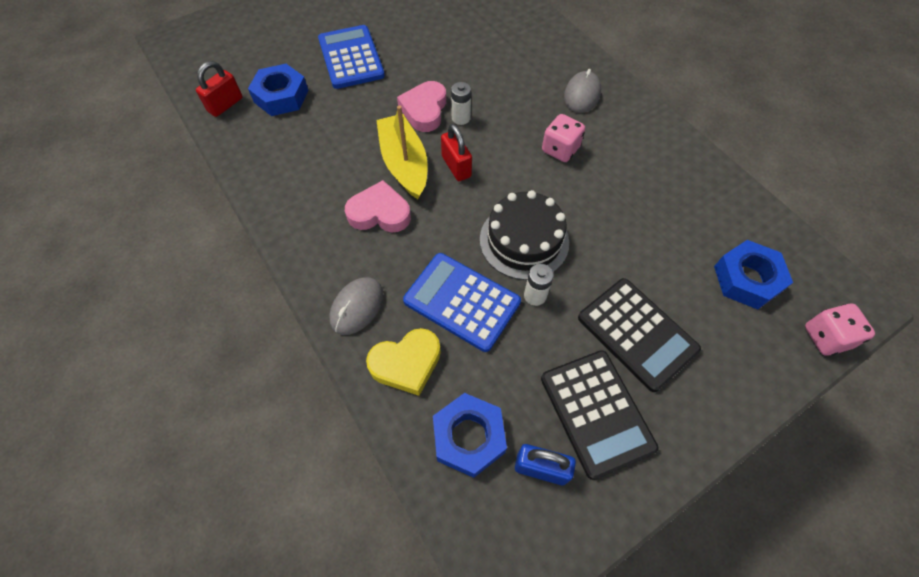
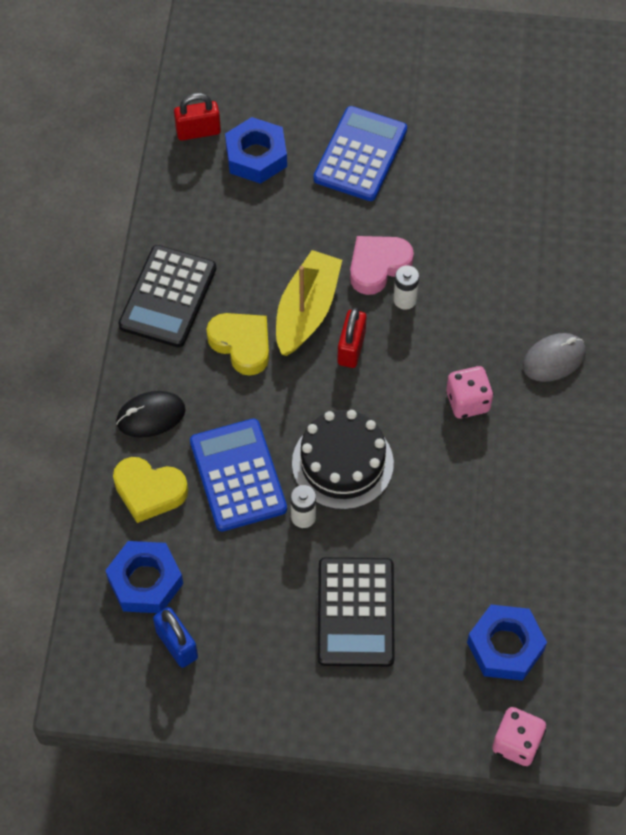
camera: 40 degrees right, 0 degrees up
grey mouse [329,277,383,335] -> black mouse [116,391,185,438]
pink heart [345,180,411,232] -> yellow heart [206,313,269,376]
black calculator [541,350,658,480] -> black calculator moved to [118,245,216,347]

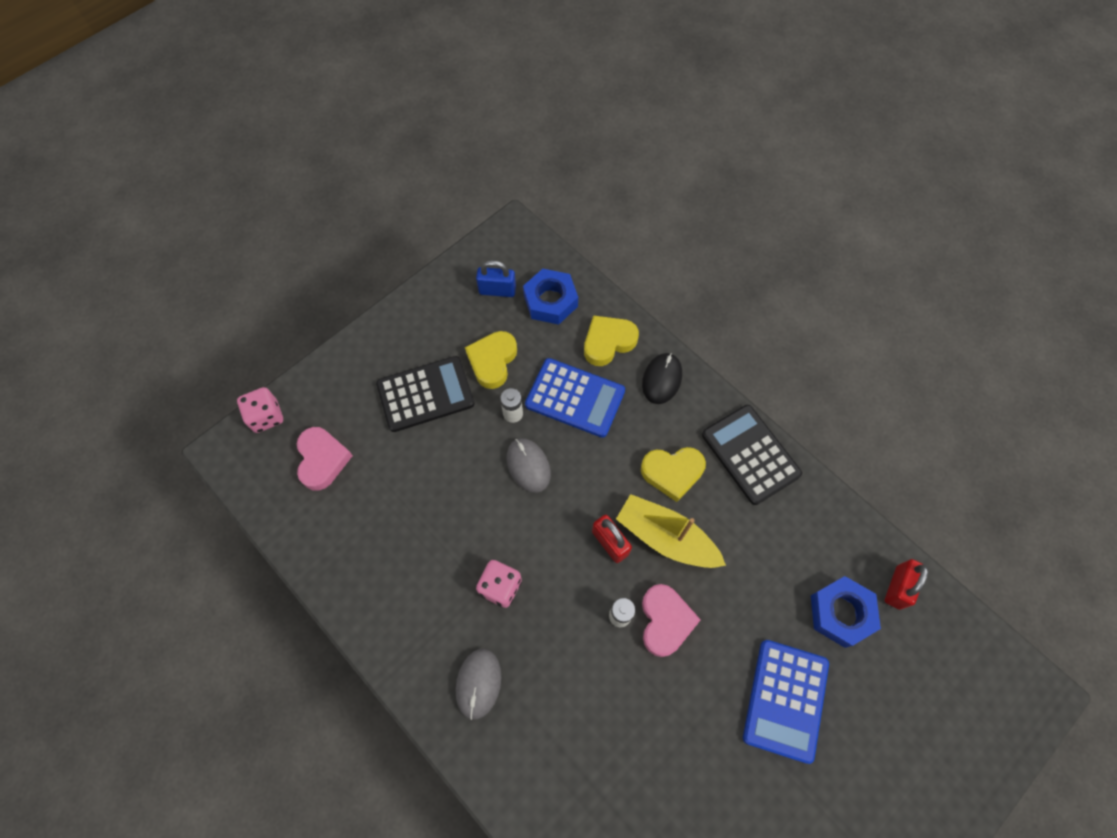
camera: 130 degrees right, 5 degrees up
yellow boat [276,250,342,356] -> yellow boat turned 150 degrees clockwise [616,494,726,568]
black cake [292,410,394,510] -> grey mouse [506,438,551,493]
blue calculator [314,106,407,201] -> blue calculator turned 45 degrees clockwise [743,640,829,764]
black calculator [318,557,395,667] -> black calculator turned 120 degrees clockwise [376,356,475,432]
blue nut [467,605,547,681] -> pink heart [297,427,353,491]
none -> yellow heart [465,331,517,389]

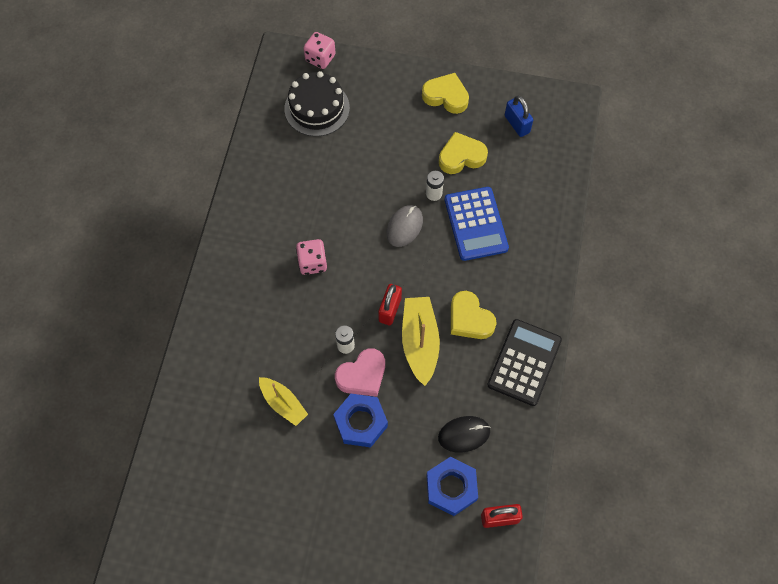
camera: 55 degrees right, 0 degrees up
pink heart [297,427,353,491] -> black cake [284,71,350,136]
black calculator [376,356,475,432] -> none
grey mouse [455,649,501,720] -> none
blue nut [523,269,578,325] -> blue nut moved to [333,394,388,448]
yellow heart [584,315,639,366] -> yellow heart moved to [422,73,469,114]
black mouse [642,353,682,404] -> black mouse moved to [438,416,490,453]
blue calculator [743,640,829,764] -> none
none -> yellow boat [259,377,308,426]

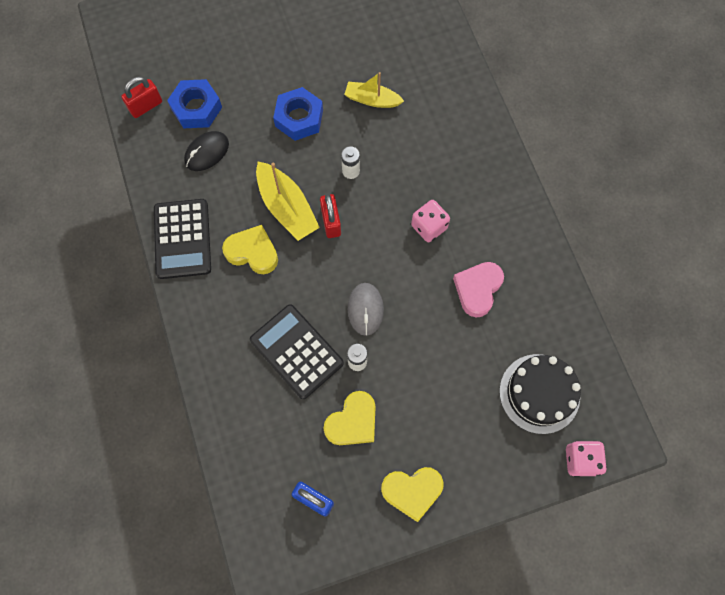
camera: 150 degrees right, 5 degrees up
pink heart [335,348,385,397] -> pink heart moved to [453,262,504,317]
blue calculator [444,187,509,261] -> black calculator [250,304,344,399]

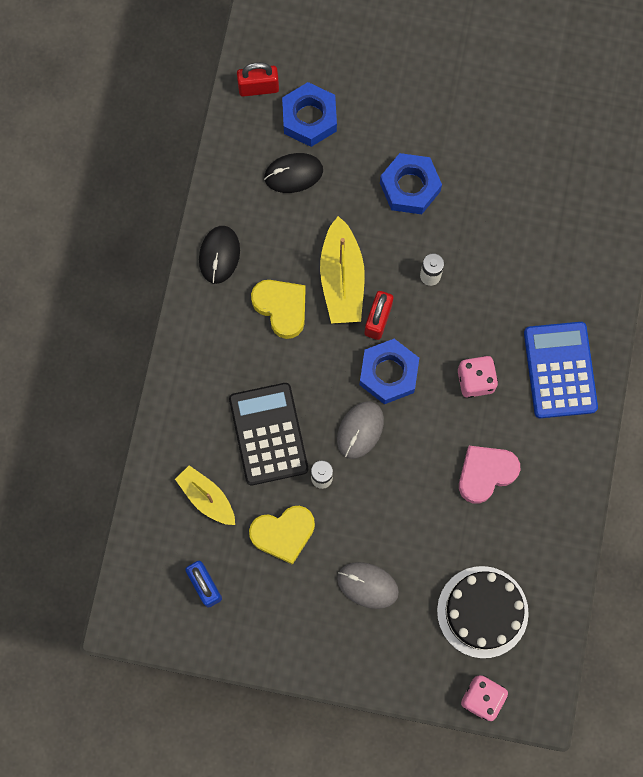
camera: 30 degrees right, 5 degrees up
black calculator [154,199,211,279] -> black mouse [199,226,240,284]
yellow boat [344,72,404,108] -> yellow boat moved to [175,465,235,525]
yellow heart [381,467,444,522] -> none
none -> grey mouse [337,562,399,609]
none -> blue nut [360,339,419,404]
none -> blue calculator [524,322,598,418]

